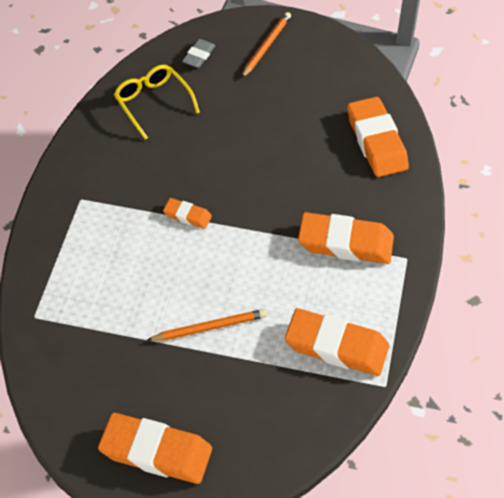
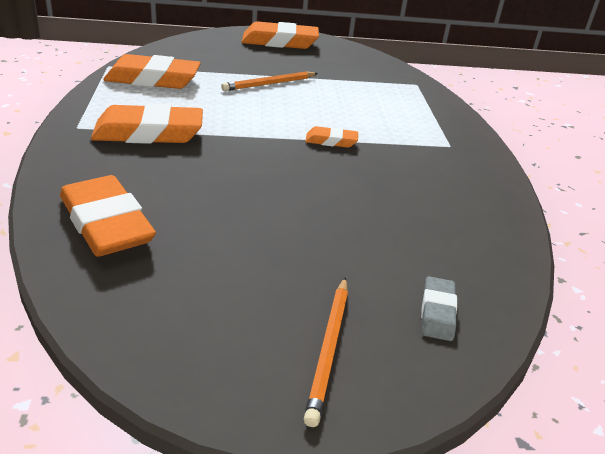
camera: 160 degrees right, 20 degrees down
yellow glasses [114,65,200,140] -> none

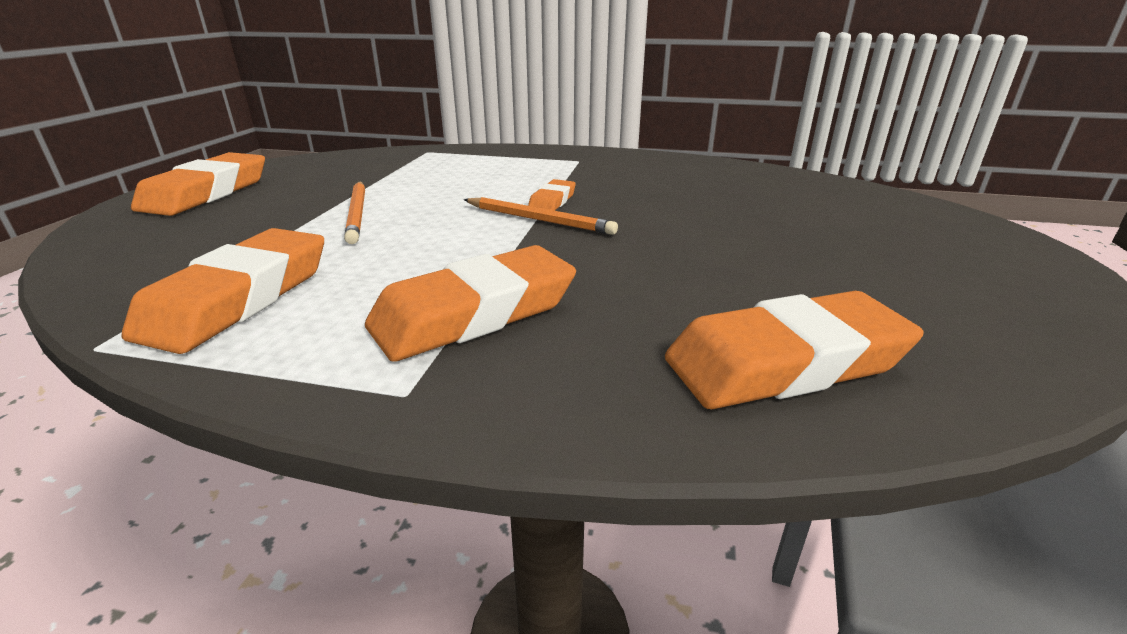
camera: 70 degrees left, 5 degrees down
orange eraser [91,104,203,144] -> orange eraser turned 45 degrees clockwise [365,245,576,362]
orange pencil [304,277,348,427] -> orange pencil moved to [464,197,618,235]
grey eraser [421,276,457,341] -> none

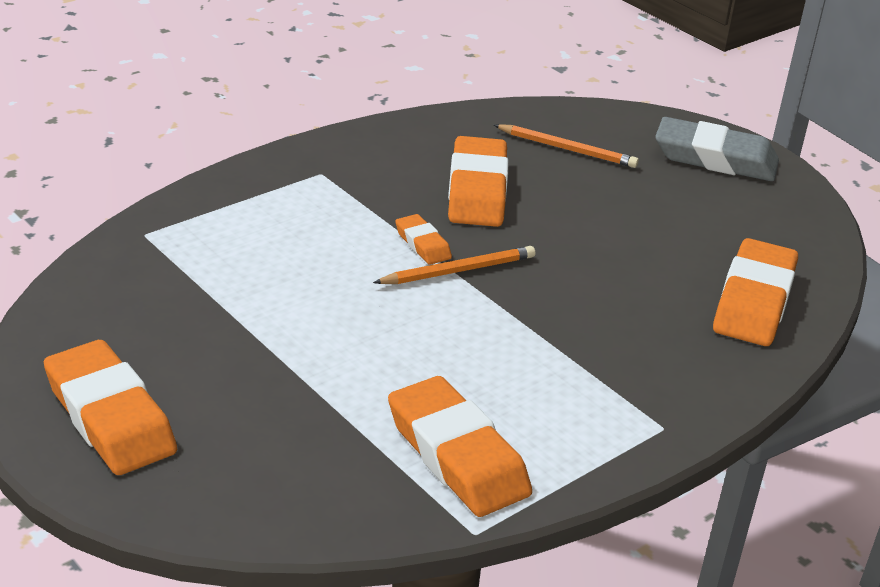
camera: 55 degrees left, 5 degrees up
orange pencil [344,182,365,244] -> orange pencil moved to [494,124,639,168]
orange eraser [365,245,576,362] -> orange eraser moved to [448,136,509,227]
none -> grey eraser [655,117,779,181]

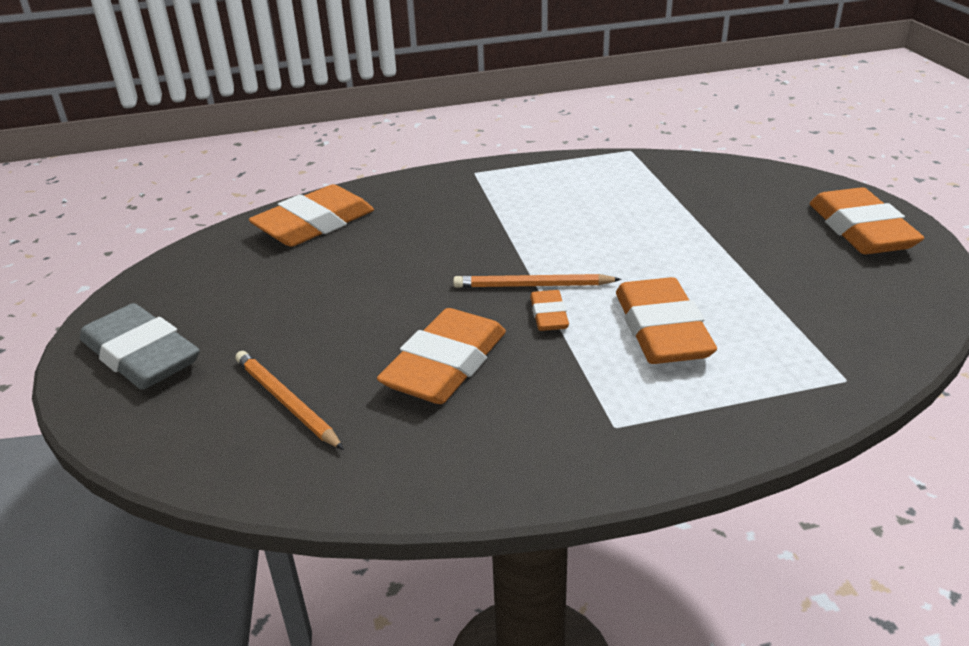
camera: 150 degrees left, 0 degrees up
orange eraser [388,376,532,517] -> orange eraser moved to [616,277,717,364]

